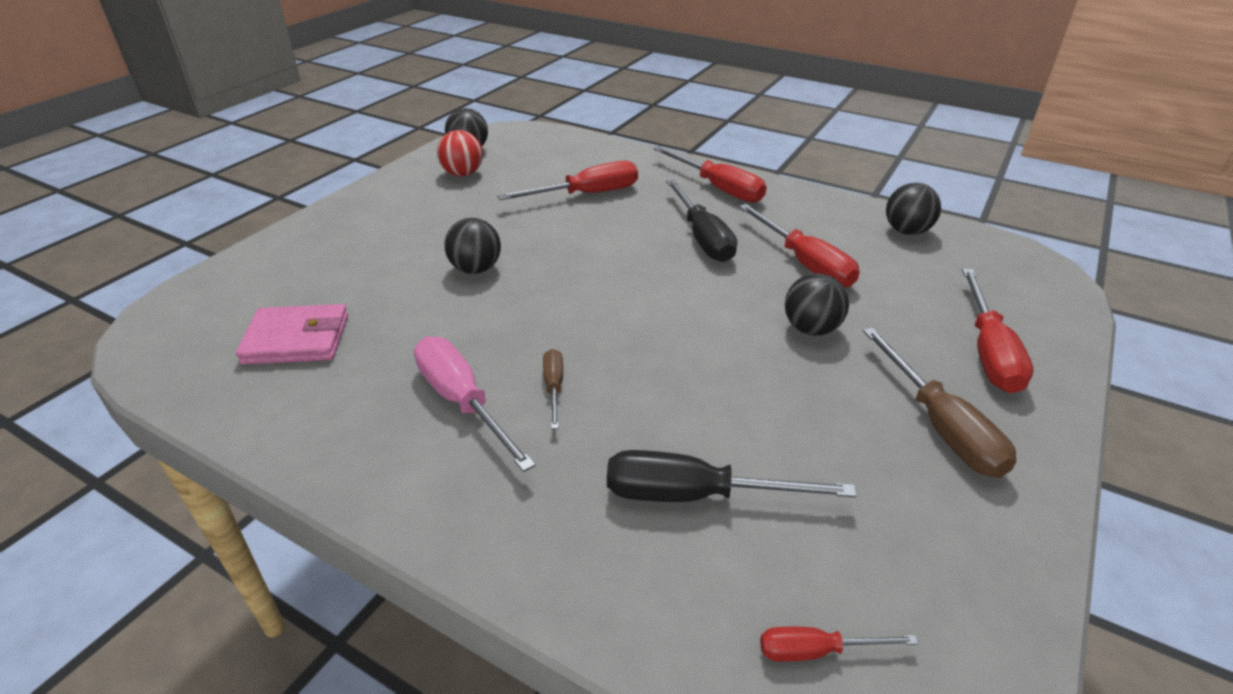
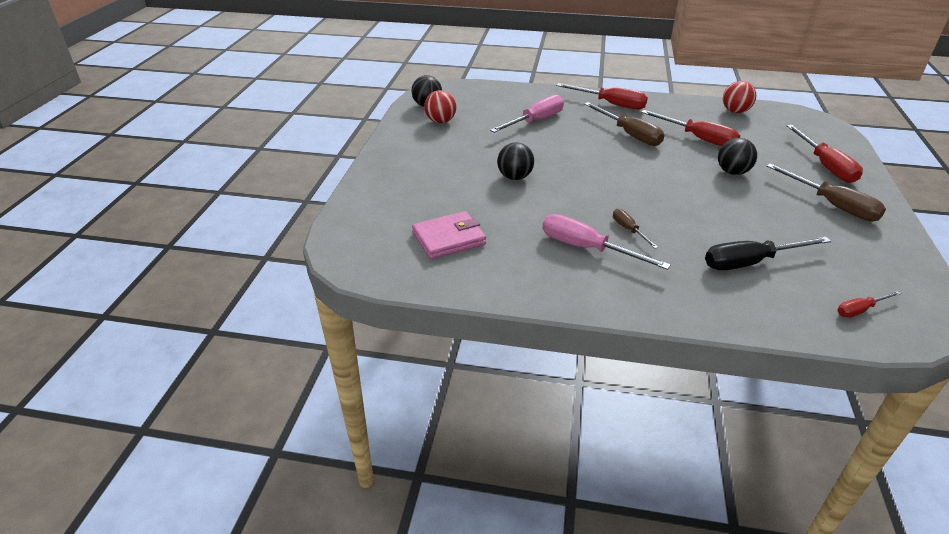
camera: 20 degrees left, 0 degrees up
red screwdriver [497,161,638,200] -> pink screwdriver [490,95,564,133]
black screwdriver [666,179,737,262] -> brown screwdriver [584,102,664,146]
black ball [886,183,941,235] -> red ball [723,81,756,113]

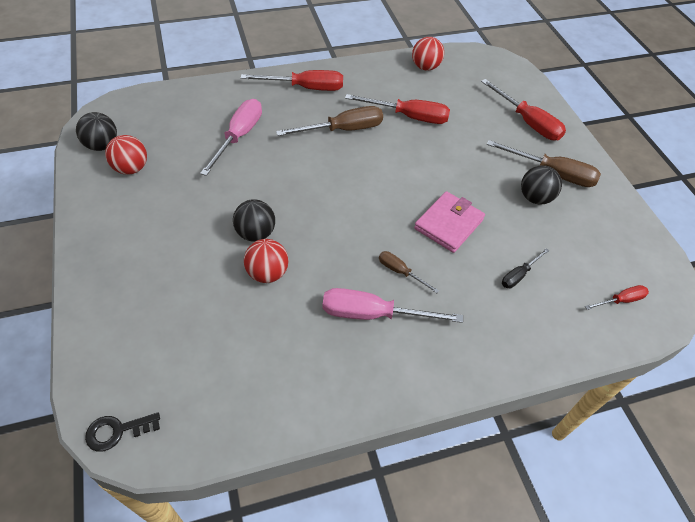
camera: 30 degrees left, 15 degrees up
pink wallet [412,211,486,259] -> pink wallet moved to [414,191,485,253]
brown screwdriver [584,102,664,146] -> brown screwdriver turned 45 degrees counterclockwise [276,106,383,136]
black screwdriver [705,237,831,270] -> black screwdriver [502,248,549,288], size x0.53
black ball [718,138,757,175] -> black ball moved to [521,165,562,205]
red screwdriver [837,291,902,318] -> red screwdriver turned 150 degrees counterclockwise [585,285,649,310]
none -> black key [85,412,160,452]
none -> red ball [244,239,289,283]

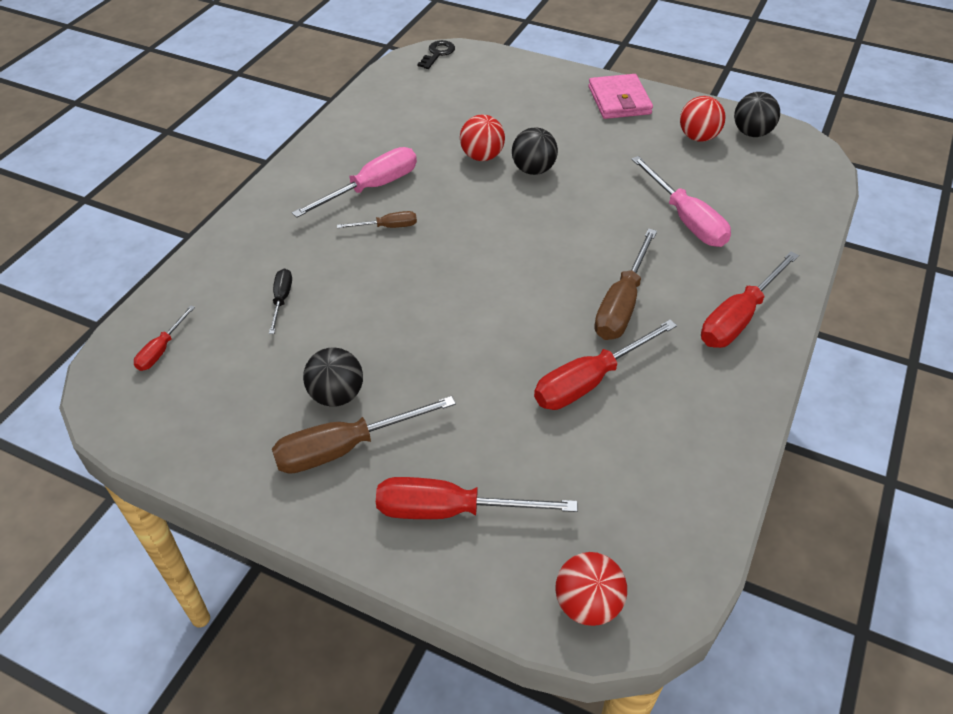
camera: 135 degrees right, 5 degrees down
red ball [412,37,444,71] -> red ball moved to [555,552,627,626]
pink wallet [414,191,485,253] -> pink wallet moved to [588,74,653,119]

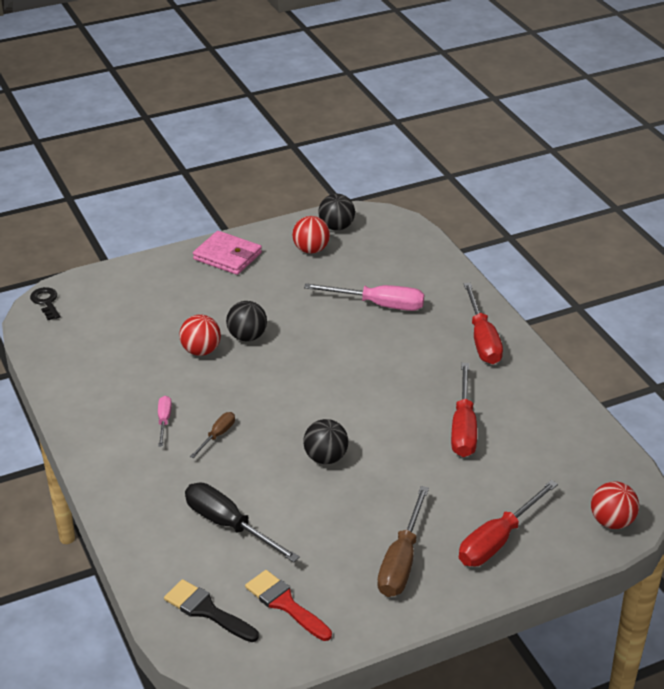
camera: 50 degrees left, 10 degrees down
red screwdriver [134,305,195,371] -> black brush [164,579,259,642]
black screwdriver [269,268,292,334] -> black screwdriver [185,483,300,562], size x1.89
pink screwdriver [292,147,417,218] -> pink screwdriver [158,396,172,447], size x0.53
black ball [303,347,363,407] -> black ball moved to [303,419,348,464]
brown screwdriver [594,228,657,340] -> none
none -> red brush [245,570,332,641]

